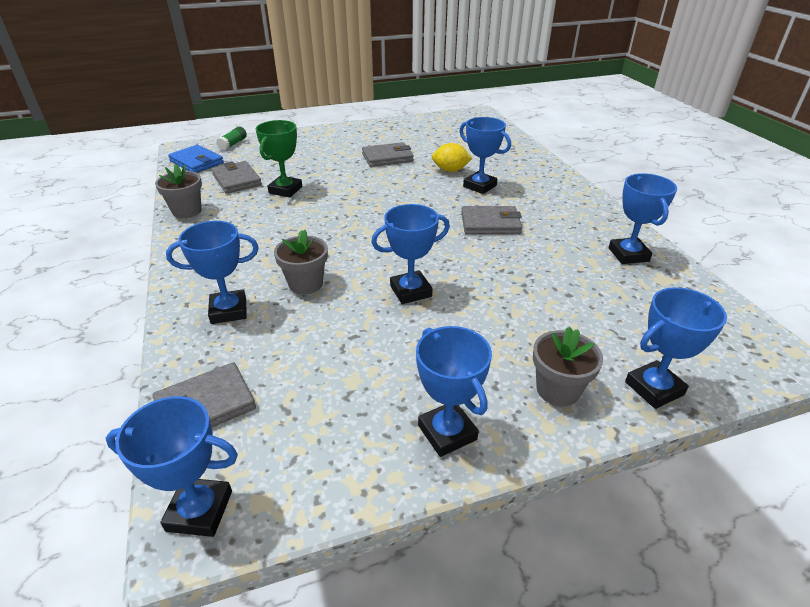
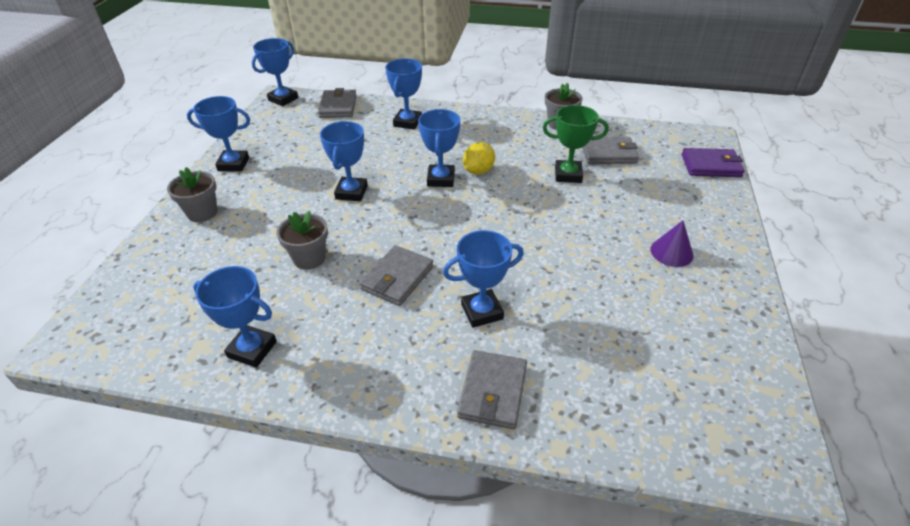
camera: 120 degrees right, 5 degrees up
blue wallet [168,145,224,173] -> none
green glue stick [216,127,247,151] -> purple wallet [682,148,745,177]
green trophy [256,120,302,197] -> green trophy turned 45 degrees counterclockwise [543,105,609,183]
grey flower pot [274,230,328,294] -> grey flower pot moved to [277,211,328,270]
grey wallet [362,142,414,167] -> grey wallet moved to [457,350,527,429]
yellow lemon [432,143,472,172] -> yellow lemon moved to [463,142,495,175]
blue trophy [625,287,727,409] -> blue trophy moved to [418,109,460,187]
none -> purple cone [651,221,694,267]

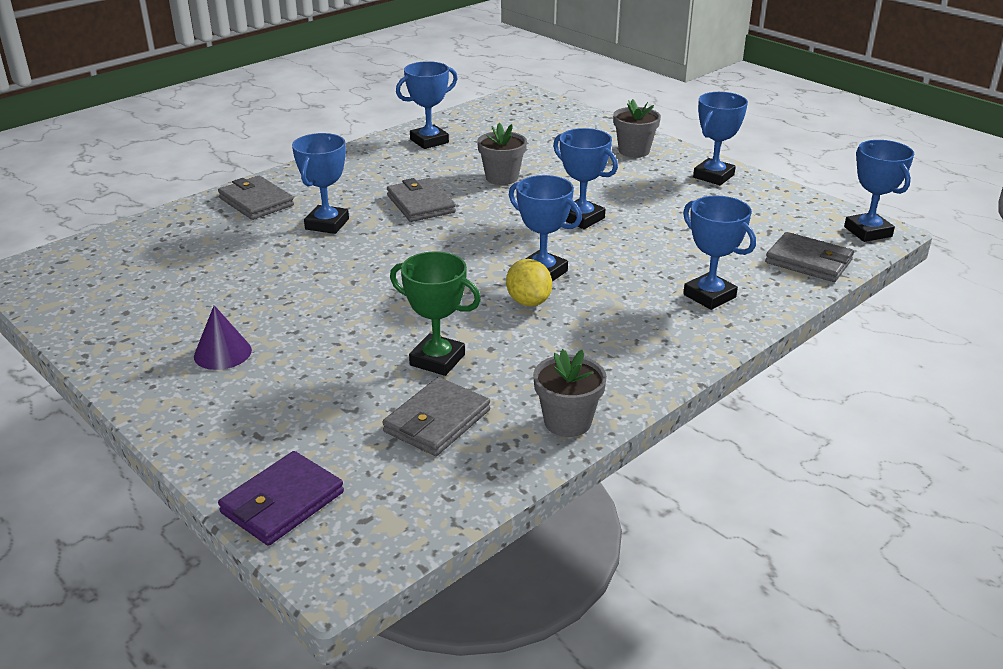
camera: 125 degrees right, 10 degrees down
green trophy [543,105,609,183] -> green trophy turned 75 degrees clockwise [390,251,481,376]

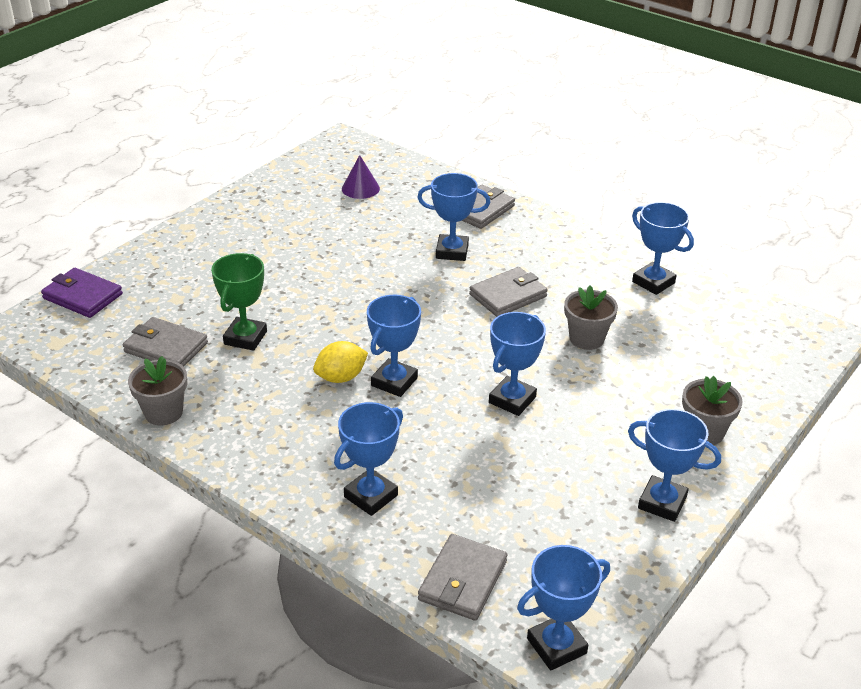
camera: 80 degrees right, 5 degrees up
purple cone [194,305,252,370] -> purple cone moved to [342,155,380,199]

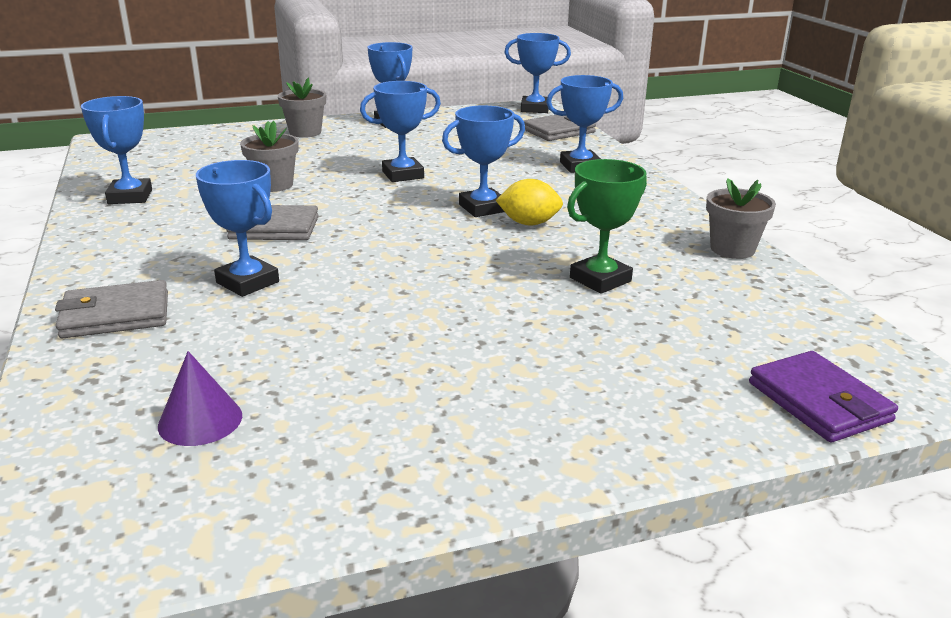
camera: 145 degrees left, 10 degrees down
grey wallet [123,317,208,367] -> none

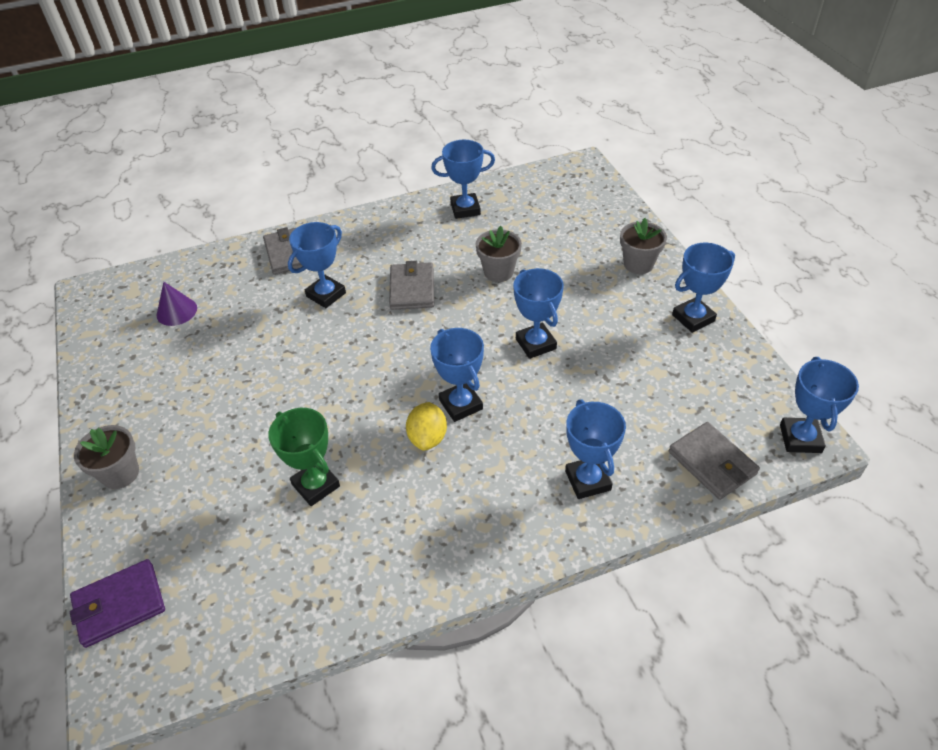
camera: 90 degrees right, 20 degrees up
grey flower pot [706,178,776,259] -> grey flower pot moved to [74,425,139,489]

